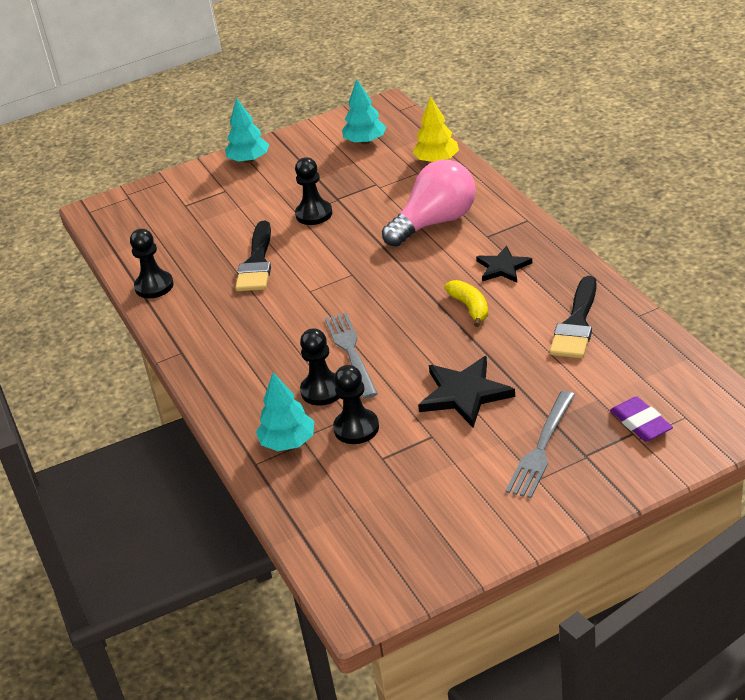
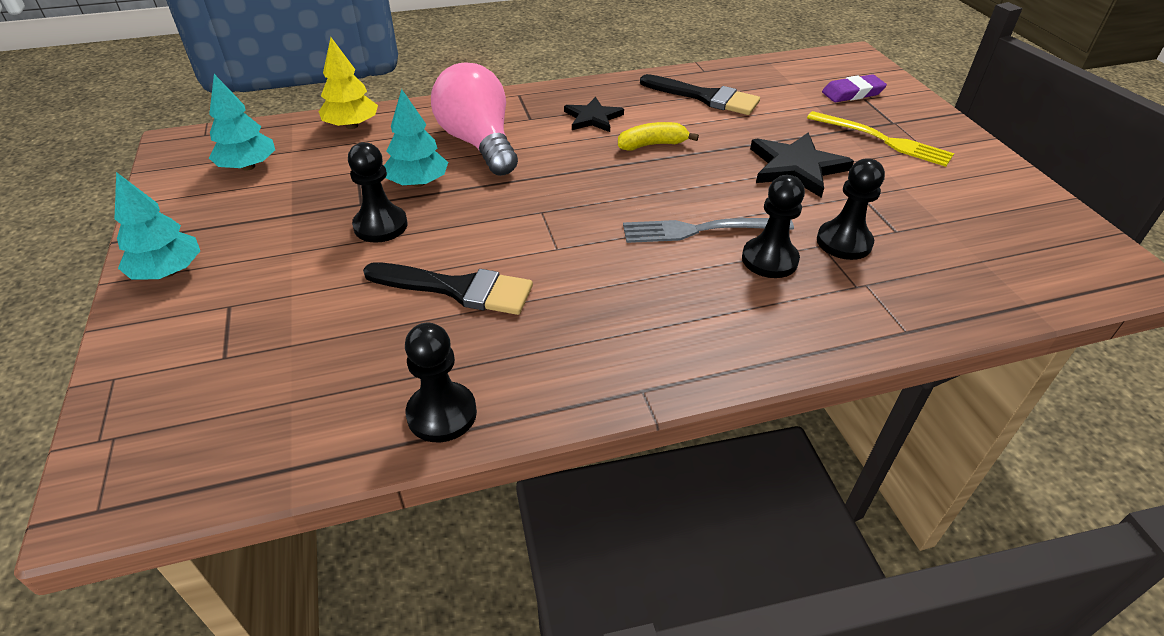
camera: 85 degrees left, 5 degrees up
turquoise tree [256,372,314,451] -> turquoise tree moved to [384,89,448,187]
grey fork [506,391,575,498] -> yellow fork [807,111,954,167]

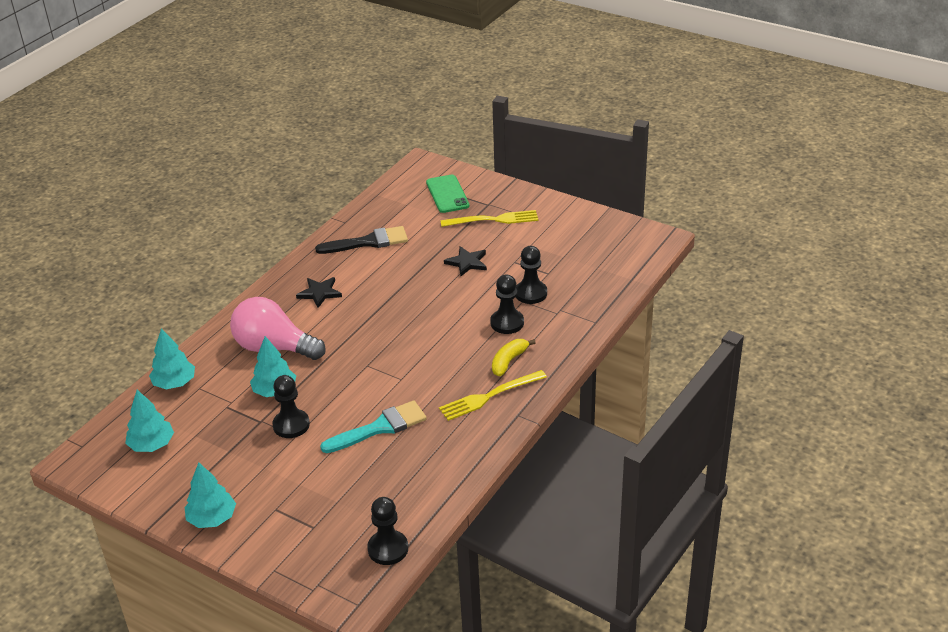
camera: 40 degrees left, 5 degrees down
yellow tree [319,37,378,129] -> turquoise tree [149,329,195,389]
black brush [363,262,533,315] -> turquoise brush [320,400,427,453]
black pawn [405,323,477,442] -> black pawn moved to [367,497,408,565]
yellow banana [618,122,699,151] -> yellow banana moved to [492,339,536,376]
grey fork [623,218,794,243] -> none
black star [750,132,854,198] -> black star [444,246,487,277], size x0.65
purple eraser [822,74,887,102] -> green phone [426,175,469,213]
none -> yellow fork [439,370,547,421]

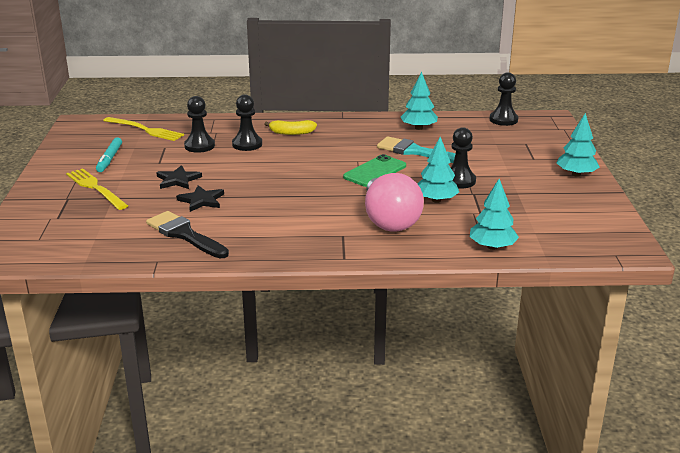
camera: 125 degrees left, 10 degrees down
turquoise tree [125,390,174,452] -> turquoise tree moved to [401,72,438,130]
black star [296,277,342,308] -> black star moved to [176,185,224,212]
green phone [426,175,469,213] -> green phone moved to [343,154,406,187]
yellow fork [439,370,547,421] -> yellow fork moved to [103,117,184,141]
none -> turquoise marker [96,137,122,172]

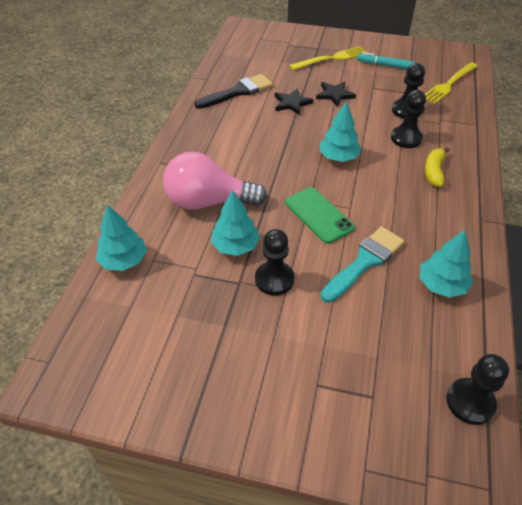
camera: 105 degrees right, 20 degrees up
turquoise tree [557,113,599,177] -> turquoise tree moved to [319,101,361,162]

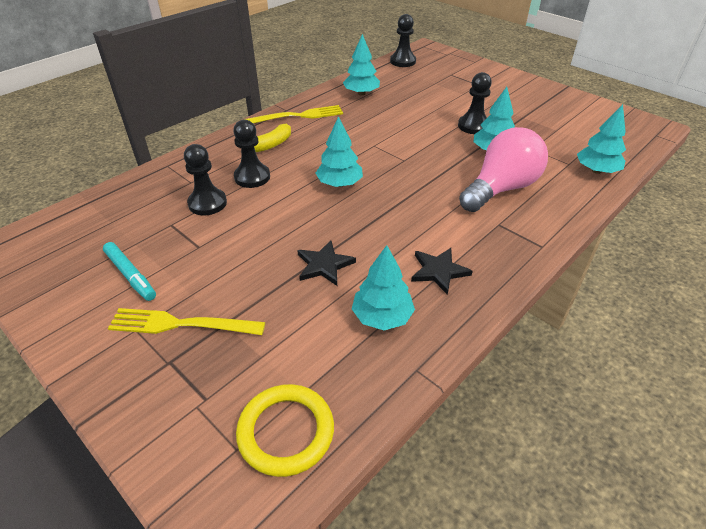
camera: 150 degrees left, 5 degrees down
pink light bulb [163,151,267,210] -> pink light bulb turned 75 degrees counterclockwise [459,127,548,212]
black brush [194,74,273,109] -> turquoise tree [352,245,415,330]
green phone [285,187,355,244] -> none
black star [316,82,356,107] -> black star moved to [411,248,473,295]
turquoise brush [320,226,405,303] -> none
yellow fork [425,62,478,104] -> yellow fork moved to [245,105,343,124]
none -> yellow ring [236,384,334,477]

